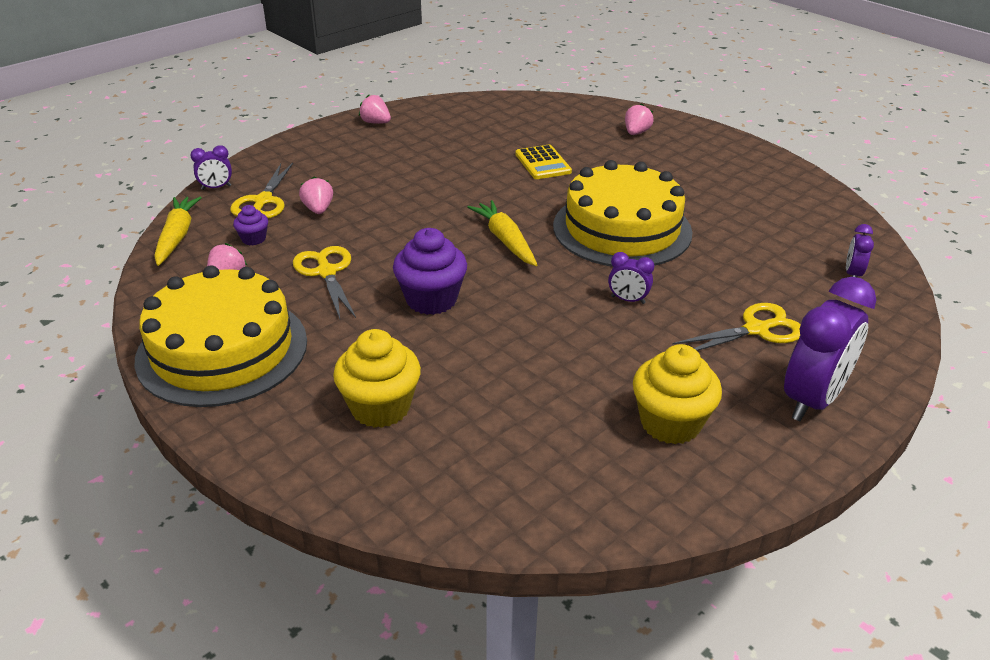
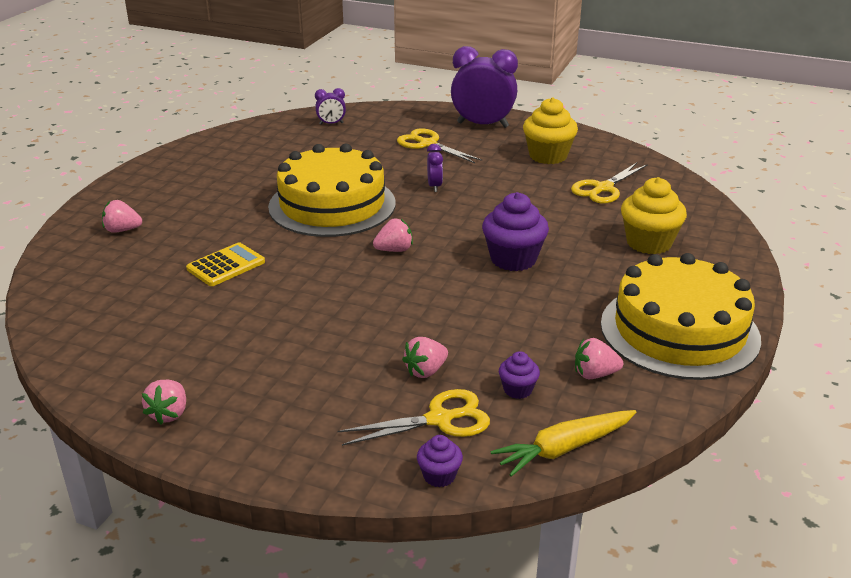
camera: 115 degrees left, 5 degrees down
purple clock [190,145,232,190] -> purple cupcake [417,435,463,487]
yellow scissors [293,246,356,319] -> yellow scissors moved to [571,163,648,204]
yellow carrot [467,200,537,266] -> pink strawberry [373,218,413,252]

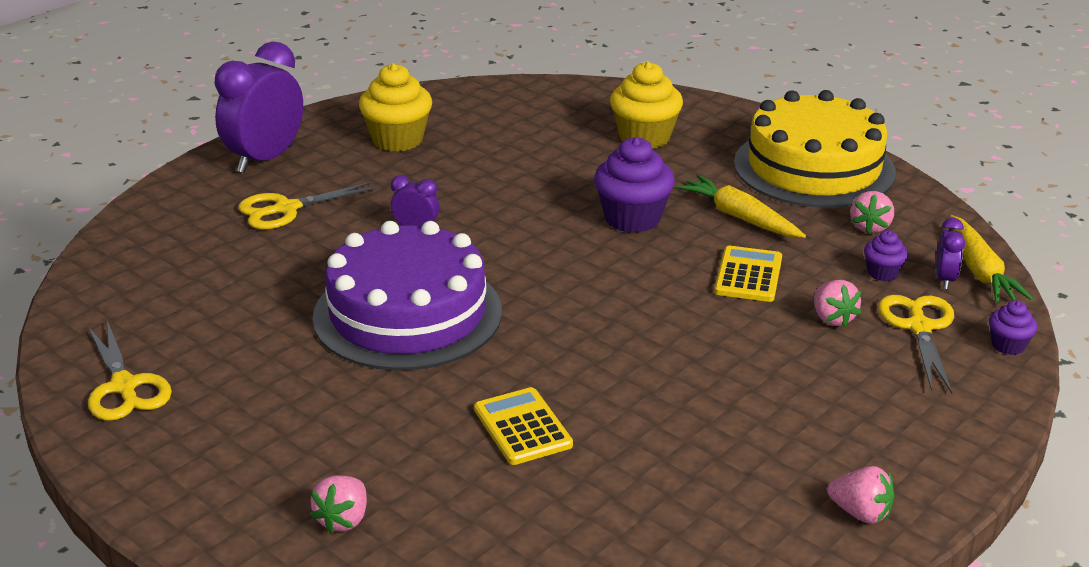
camera: 70 degrees left, 0 degrees up
yellow cake [268,144,396,237] -> purple cake [313,221,502,371]
purple clock [315,88,346,125] -> purple clock moved to [936,218,965,289]
pink strawberry [373,218,413,252] -> none
yellow scissors [571,163,648,204] -> yellow scissors moved to [88,320,172,421]
none -> yellow carrot [676,175,806,238]
none -> yellow calculator [714,246,782,302]

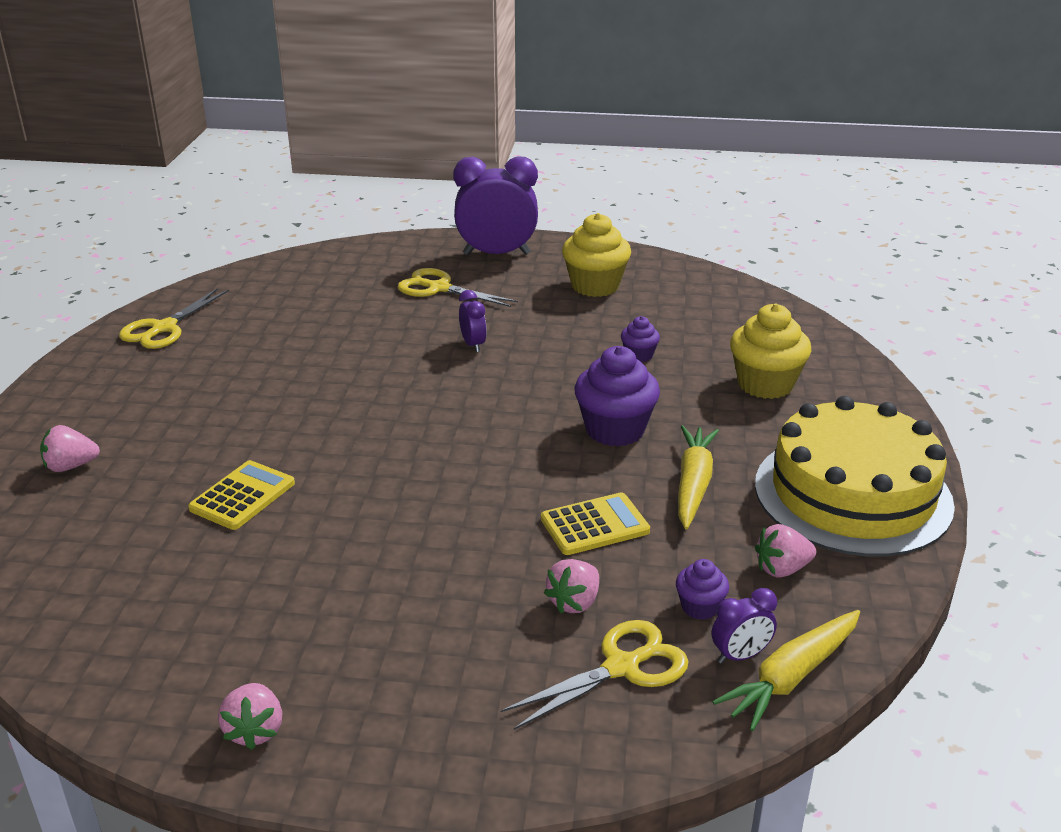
camera: 55 degrees right, 0 degrees up
purple cake [313,221,502,371] -> none
purple cupcake [989,300,1038,355] -> purple cupcake moved to [621,316,660,362]

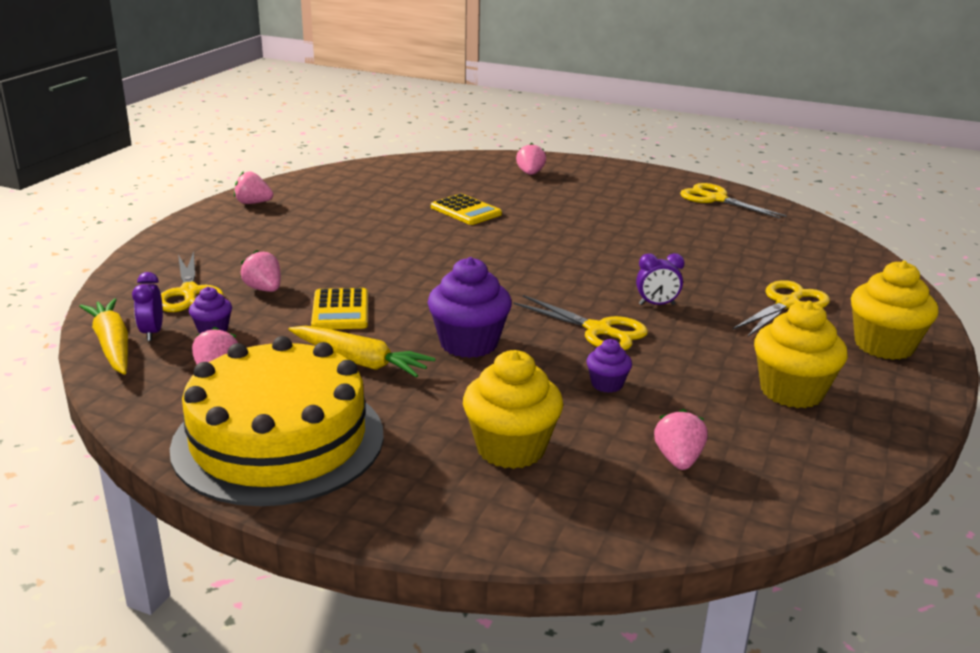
camera: 105 degrees right, 5 degrees down
purple clock [453,156,538,255] -> yellow cupcake [851,261,939,360]
none -> yellow scissors [513,295,648,350]
none -> pink strawberry [654,409,708,470]

